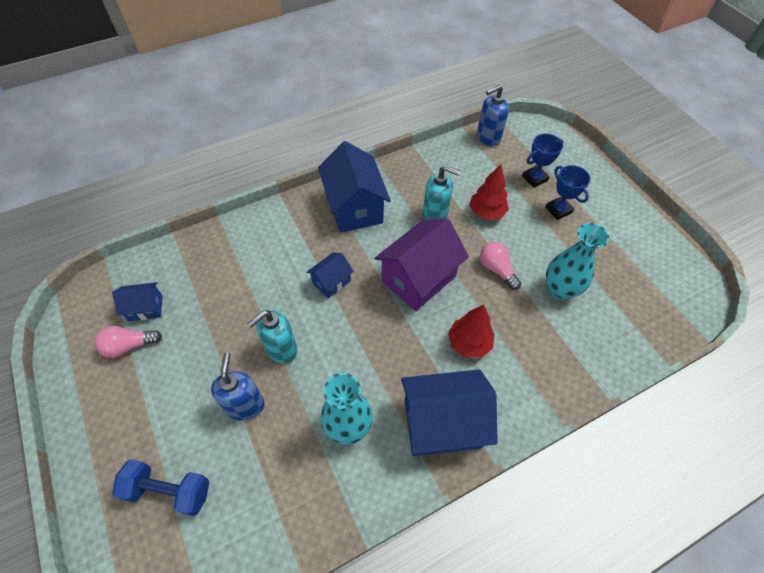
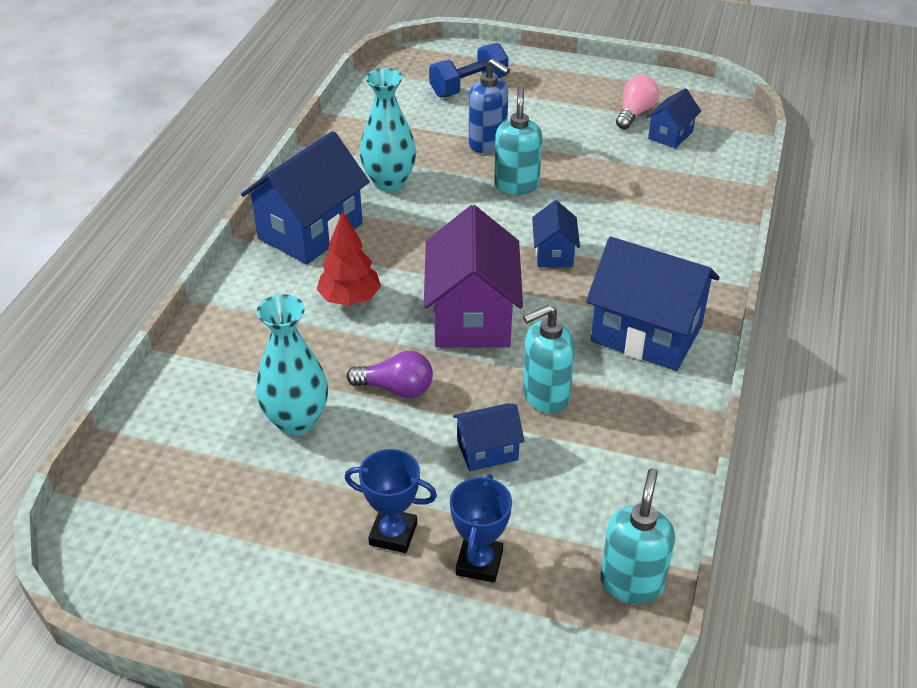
camera: 135 degrees right, 15 degrees down
red tree [469,164,509,220] -> blue house [453,404,525,471]
blue soap dispenser [477,85,509,146] -> turquoise soap dispenser [600,468,675,604]
pink light bulb [480,242,521,290] -> purple light bulb [347,351,433,398]

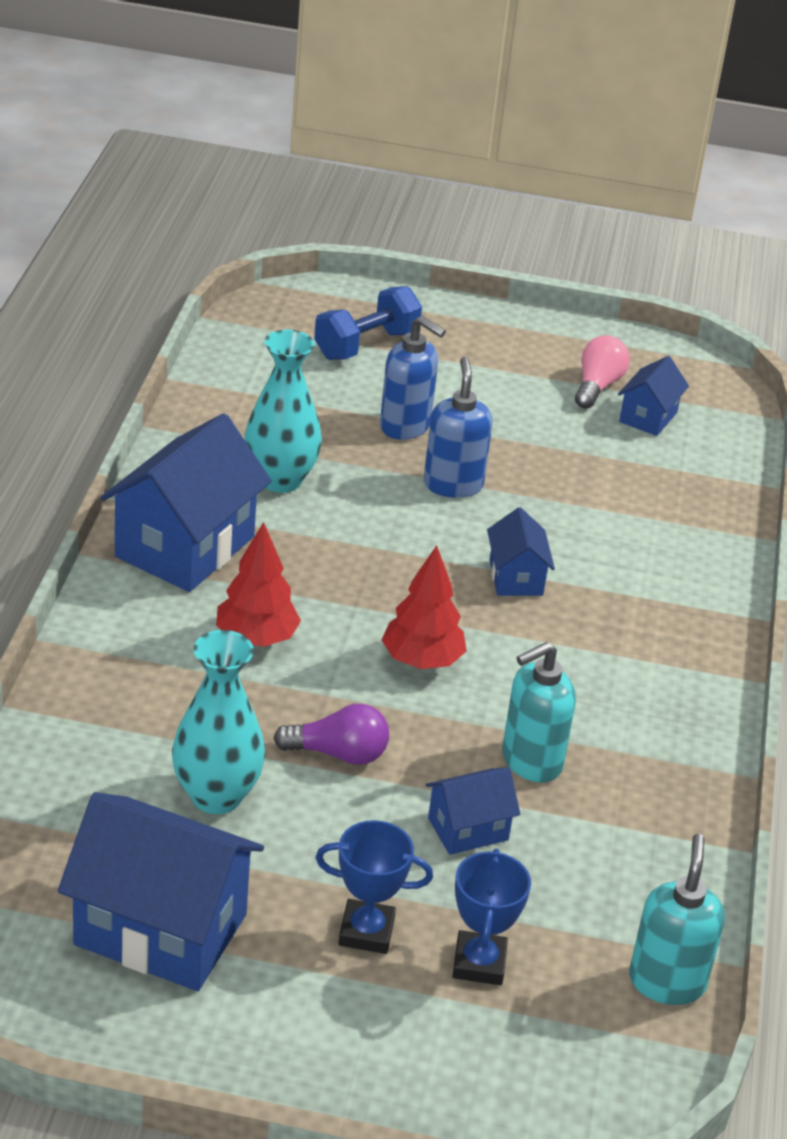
camera: 10 degrees left, 5 degrees down
purple house [424,205,523,348] -> red tree [382,545,467,669]
turquoise soap dispenser [494,87,542,195] -> blue soap dispenser [424,357,493,498]
blue house [586,237,720,371] -> blue house moved to [58,792,264,991]

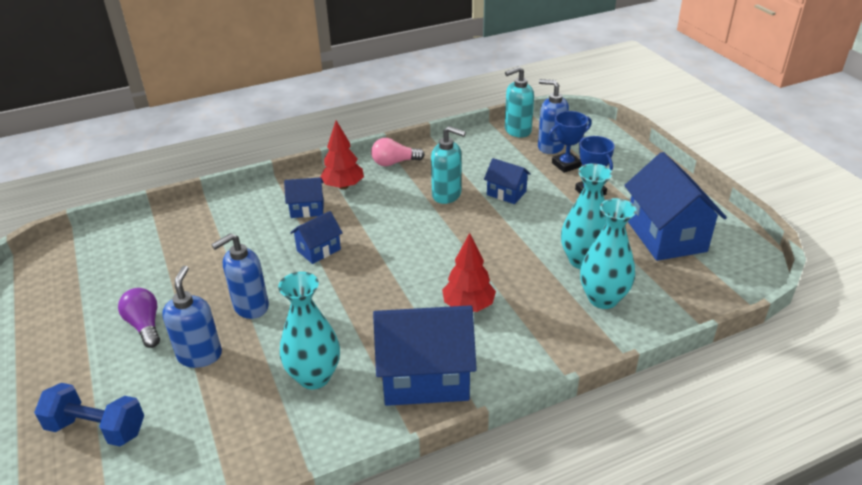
camera: 120 degrees left, 0 degrees up
purple light bulb [273,704,389,765] -> purple light bulb moved to [118,288,160,348]
red tree [382,545,467,669] -> red tree moved to [320,120,364,190]
pink light bulb [575,335,630,409] -> pink light bulb moved to [371,138,425,166]
blue house [618,356,689,436] -> blue house moved to [284,177,324,218]
none -> blue soap dispenser [538,79,569,154]
none -> turquoise vase [580,198,637,309]

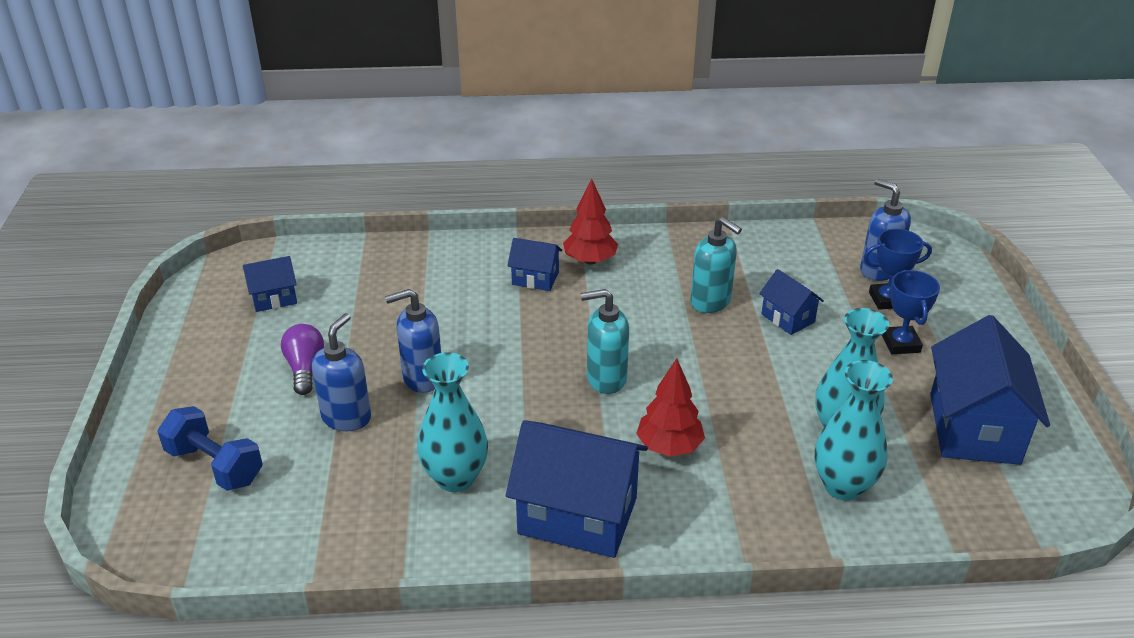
camera: 20 degrees right, 0 degrees up
blue house [290,211,343,264] -> blue house moved to [243,256,297,312]
pink light bulb [371,138,425,166] -> none
turquoise soap dispenser [505,66,534,138] -> turquoise soap dispenser moved to [581,289,629,394]

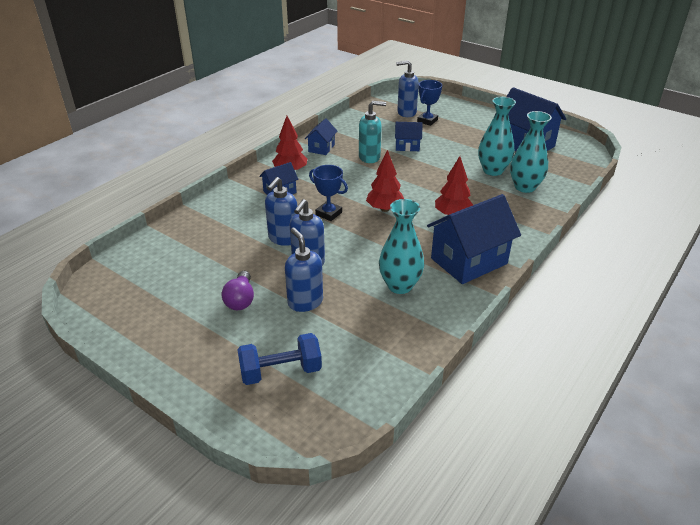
camera: 50 degrees left, 0 degrees up
blue house [243,256,297,312] -> blue house moved to [305,118,337,155]
purple light bulb [281,324,324,395] -> purple light bulb turned 120 degrees counterclockwise [221,271,254,310]
turquoise soap dispenser [581,289,629,394] -> red tree [366,150,404,212]
blue trophy [882,270,940,354] -> blue trophy moved to [309,165,348,221]
none -> blue soap dispenser [265,177,297,246]

